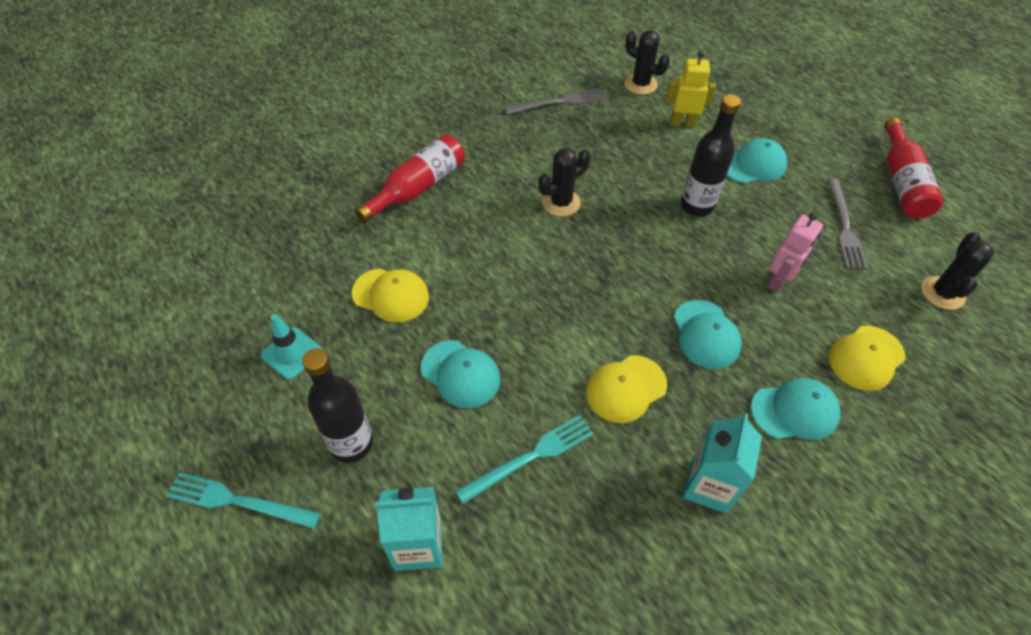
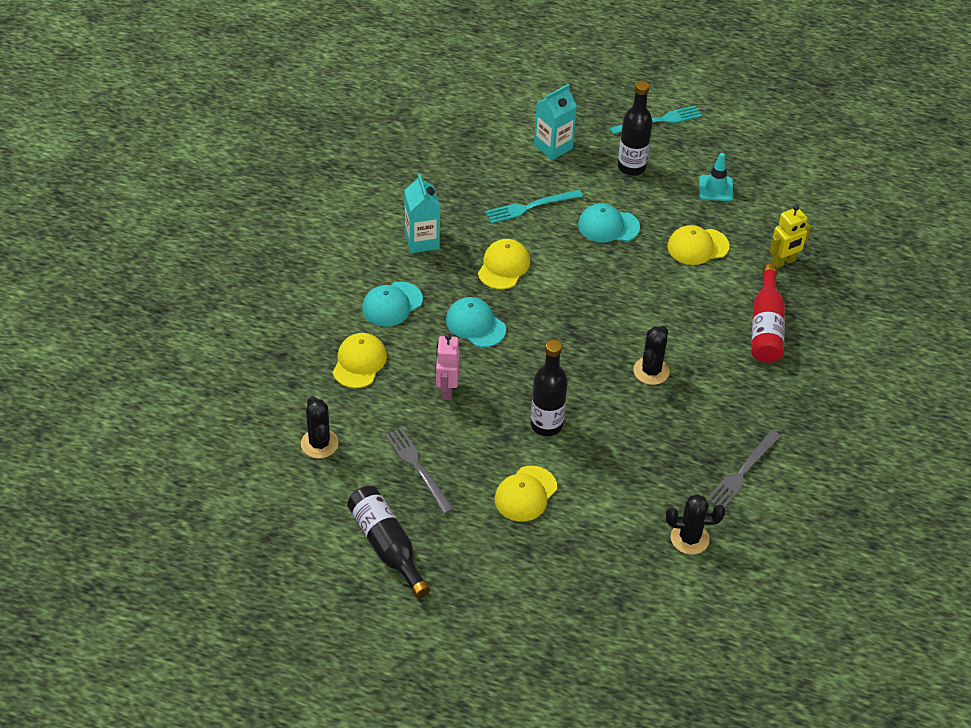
camera: 145 degrees right, 5 degrees down
turquoise fork [455,415,594,504] -> turquoise fork turned 45 degrees clockwise [485,190,583,224]
yellow robot [666,51,716,127] -> yellow robot moved to [770,205,811,268]
turquoise cap [727,138,787,184] -> yellow cap [495,466,557,521]
red bottle [884,117,944,219] -> black bottle [347,486,430,598]

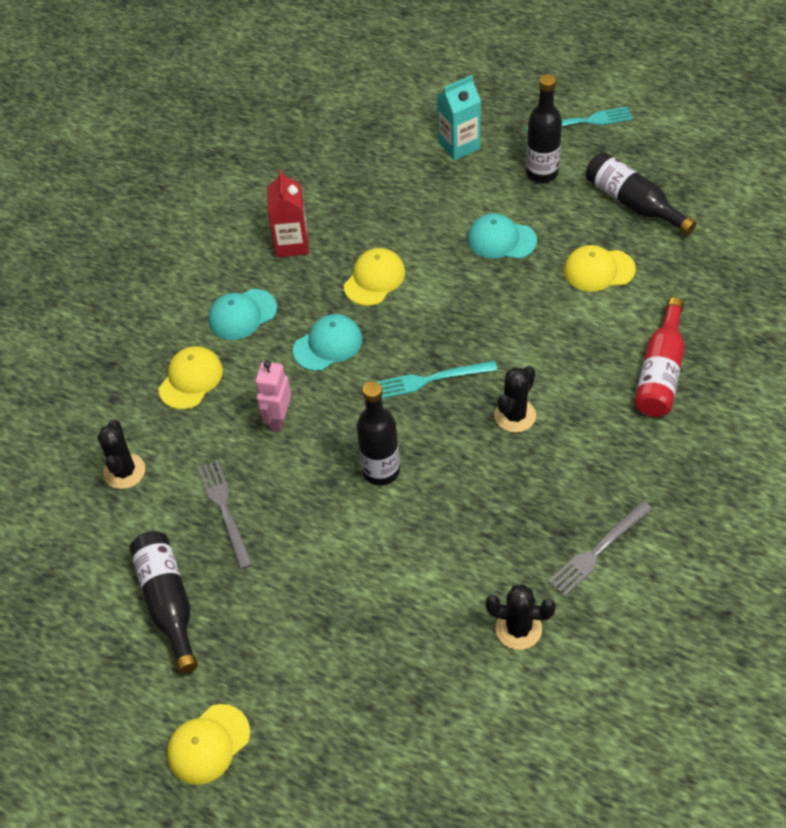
camera: 15 degrees right, 5 degrees up
turquoise carton [404,174,440,253] -> red carton [267,170,309,257]
turquoise cap [446,297,506,347] -> turquoise cap turned 90 degrees clockwise [293,314,362,371]
turquoise fork [485,190,583,224] -> turquoise fork moved to [376,361,498,398]
yellow cap [495,466,557,521] -> yellow cap moved to [167,704,250,785]
turquoise traffic cone [699,153,733,201] -> black bottle [586,152,696,235]
yellow robot [770,205,811,268] -> none

